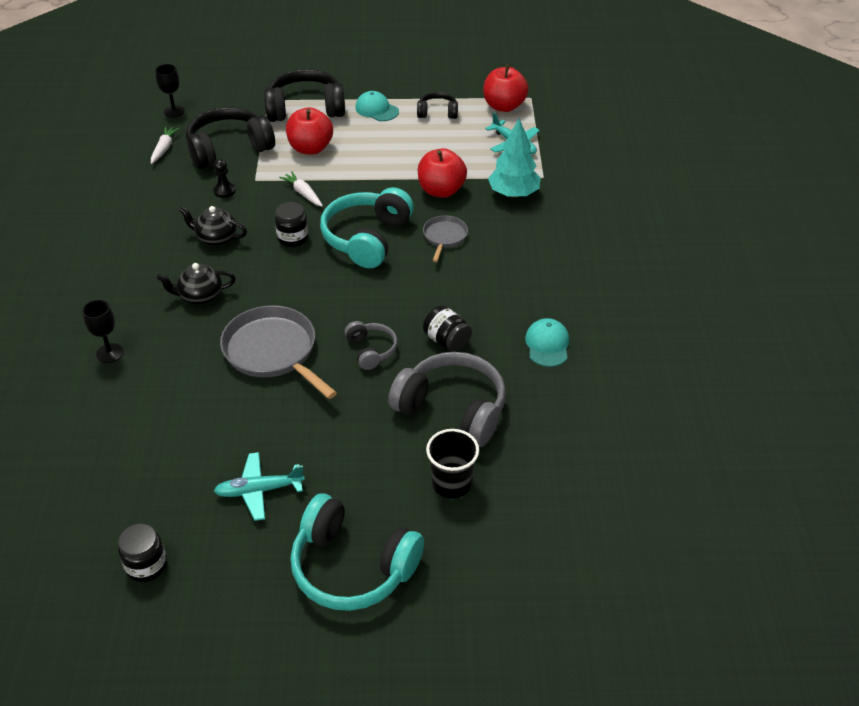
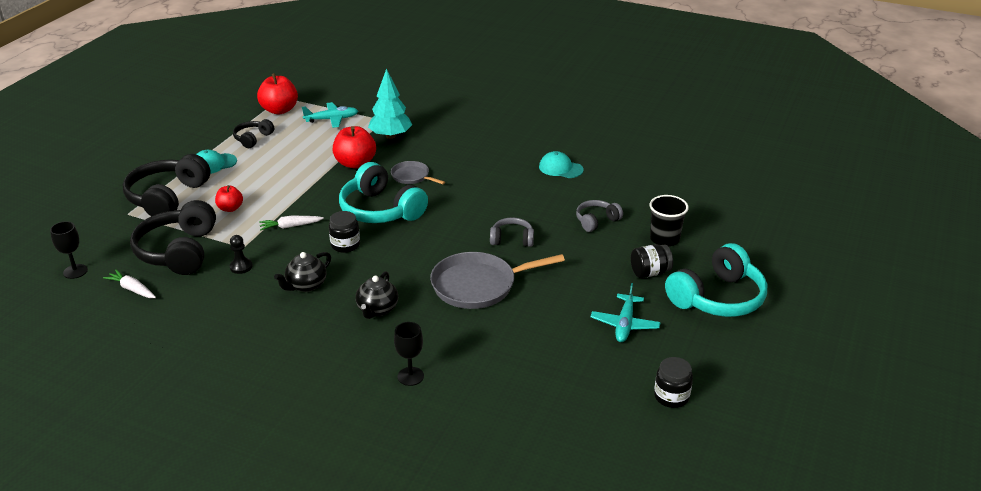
camera: 65 degrees left, 10 degrees down
red apple [286,107,333,155] -> red apple [215,185,243,212], size x0.59
grey headphones [388,352,506,447] -> grey headphones [576,200,623,232], size x0.52
black jar [423,305,472,352] -> black jar moved to [631,244,673,278]

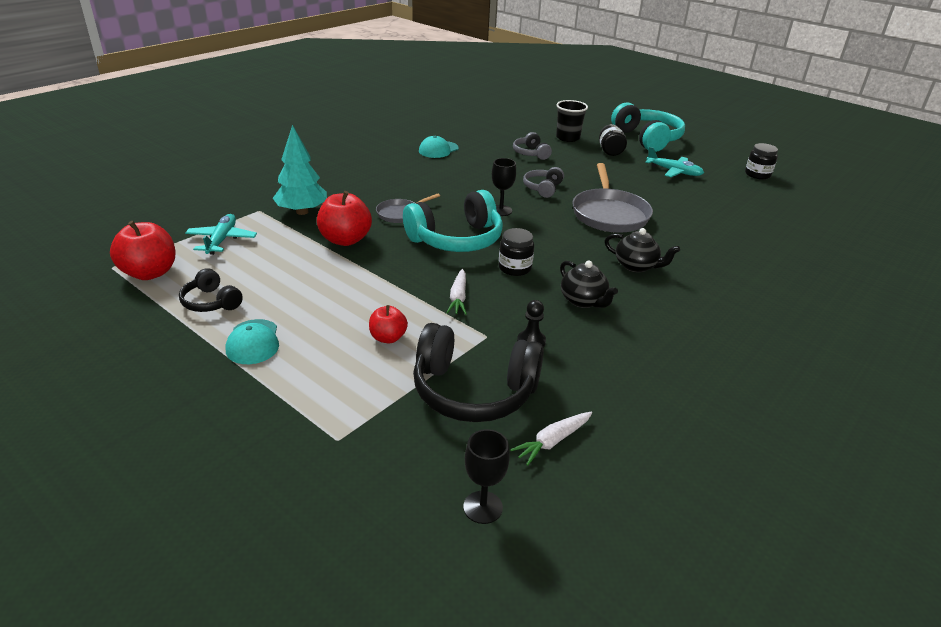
camera: 75 degrees left, 0 degrees up
black headphones [123,154,211,216] -> none
black goblet [394,322,424,386] -> black goblet moved to [492,158,516,216]

